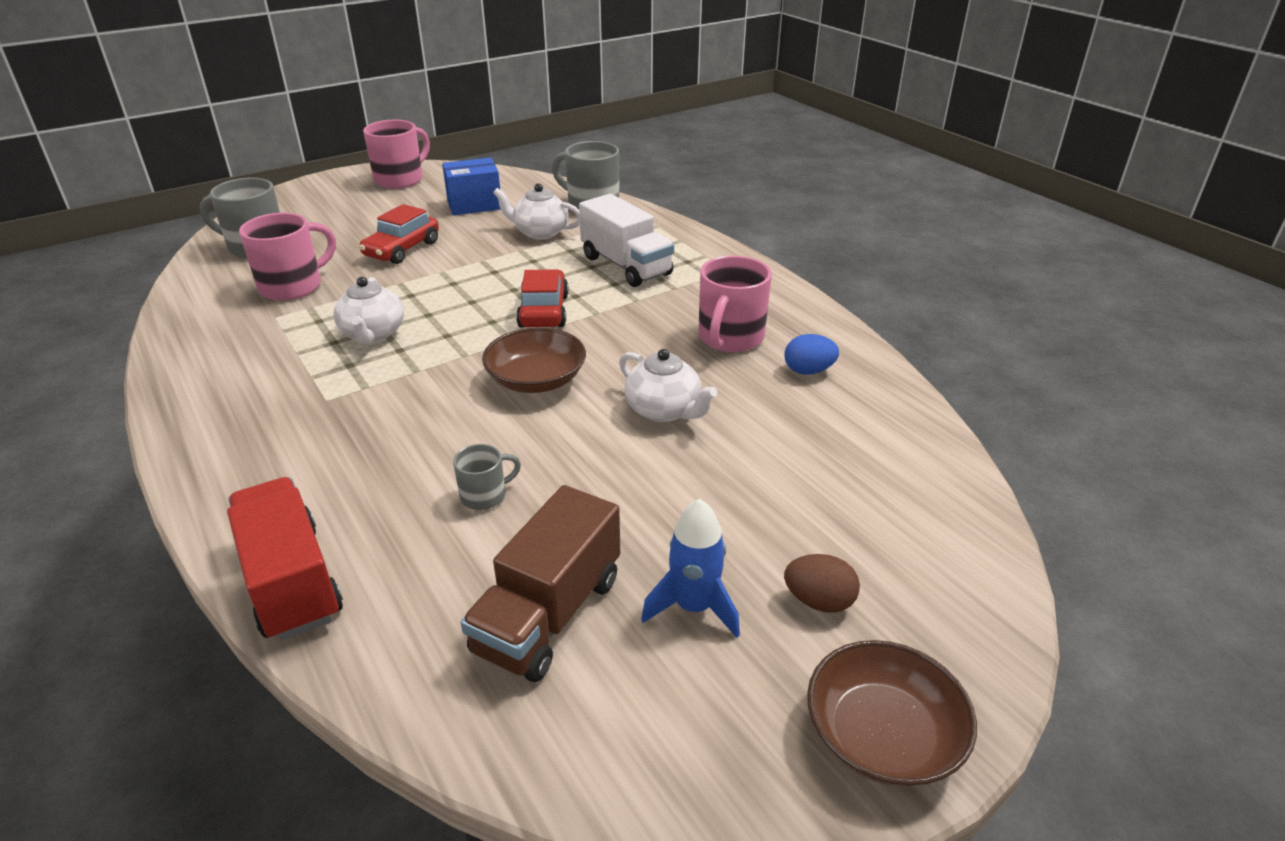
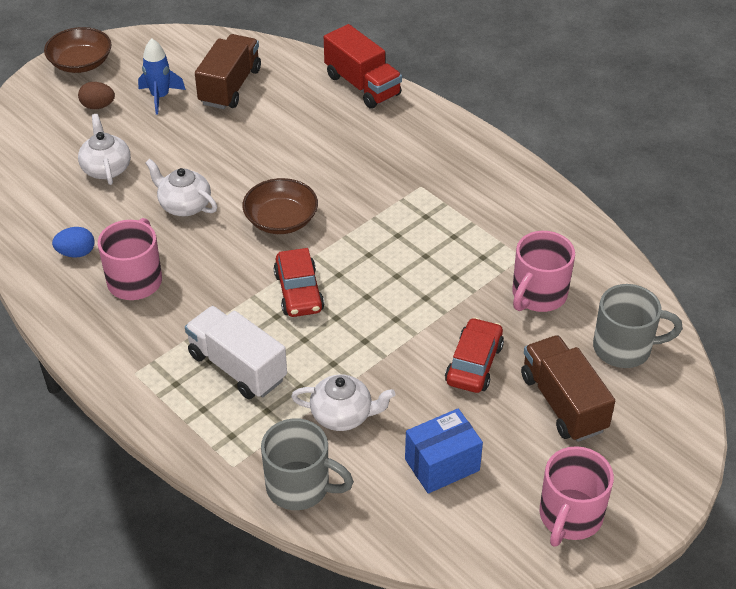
camera: 170 degrees right, 10 degrees up
white teapot [333,277,404,344] -> white teapot moved to [78,114,131,185]
grey mug [453,444,521,510] -> none
none -> brown truck [521,335,615,442]

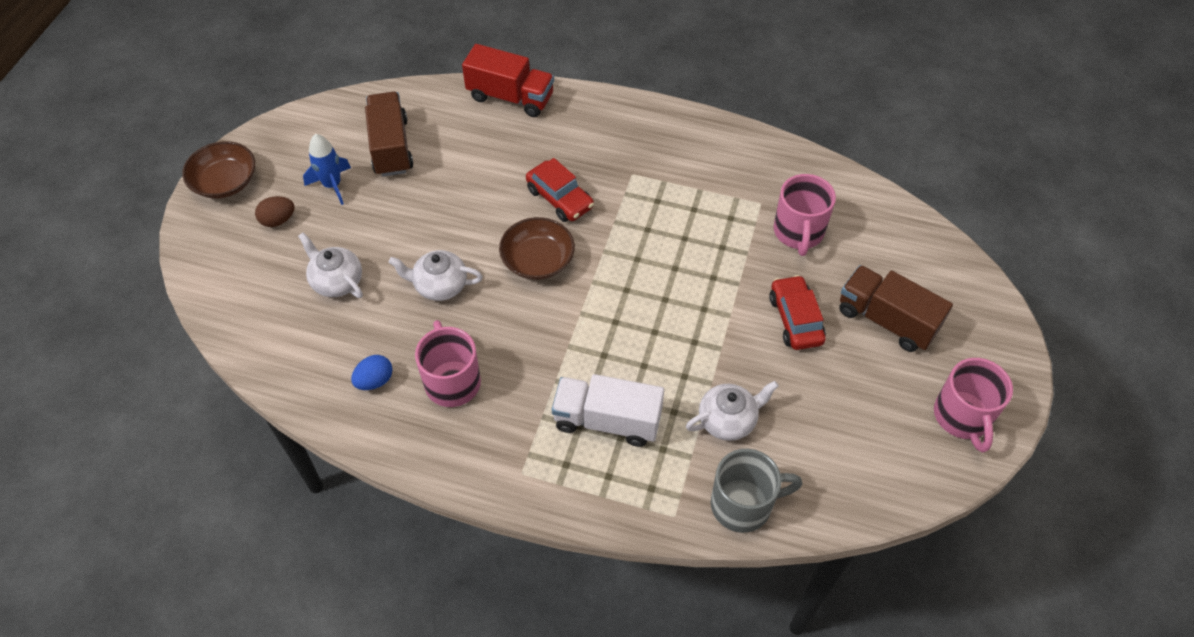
camera: 30 degrees left, 10 degrees up
red car [274,248,324,317] -> red car moved to [526,158,594,222]
blue box [405,408,483,494] -> none
grey mug [593,284,683,368] -> none

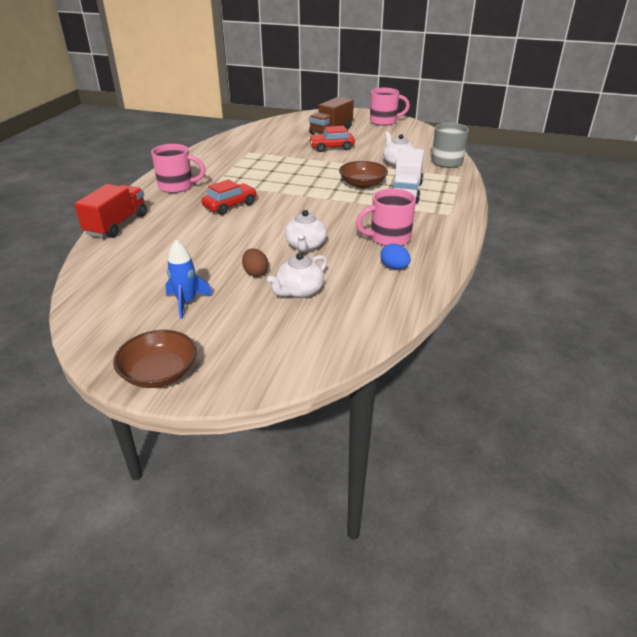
camera: 90 degrees left, 20 degrees down
brown egg [255,196,295,227] -> brown egg moved to [242,248,269,277]
brown truck [365,92,413,177] -> none
brown bowl [499,217,575,280] -> brown bowl moved to [339,161,388,188]
pink mug [774,174,836,256] -> pink mug moved to [151,144,206,193]

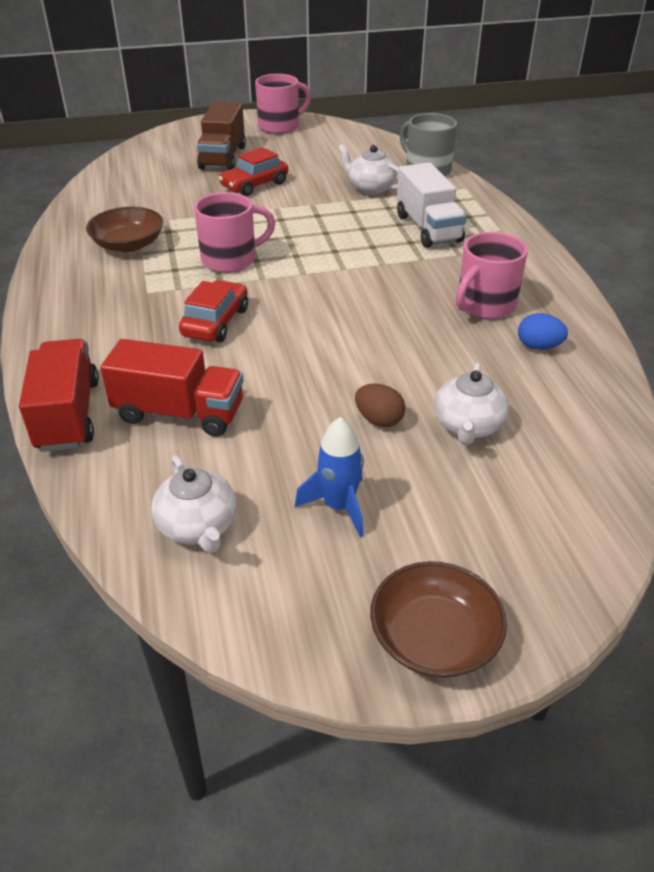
camera: 30 degrees left, 5 degrees up
pink mug [151,144,206,193] -> pink mug moved to [194,192,275,273]
white teapot [285,210,327,252] -> white teapot moved to [151,455,237,553]
brown bowl [339,161,388,188] -> brown bowl moved to [86,207,163,252]
none -> red truck [100,339,243,437]

